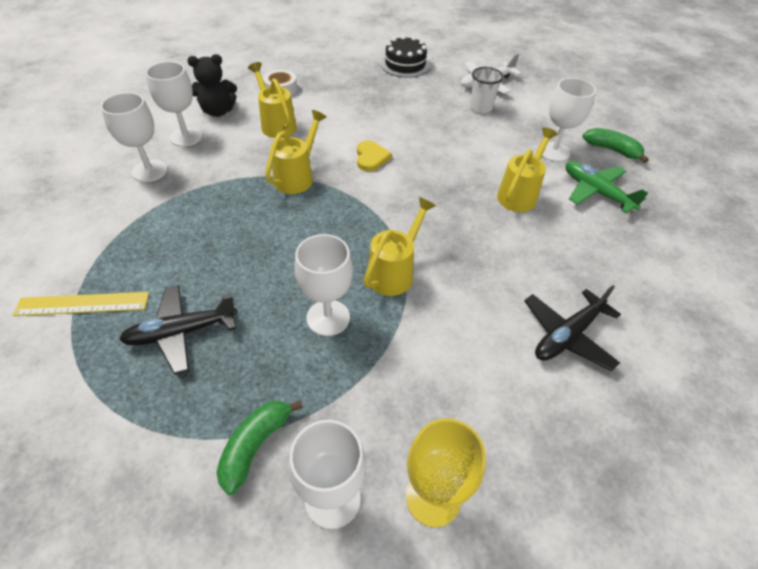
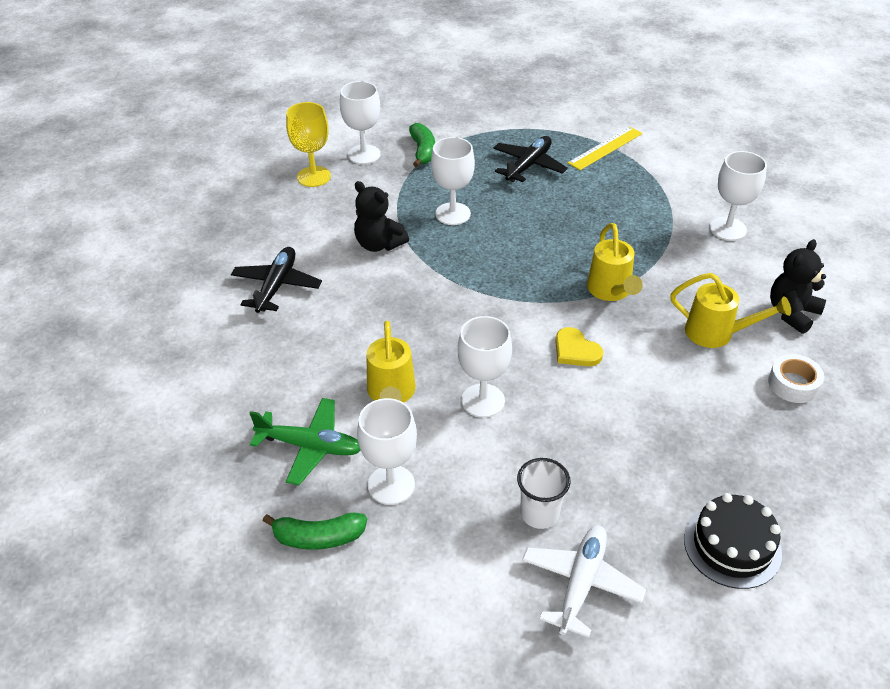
camera: 145 degrees right, 5 degrees down
white goblet [146,61,202,147] -> white goblet moved to [458,316,512,418]
yellow watering can [364,197,436,296] -> none
none -> black teddy bear [354,181,409,252]

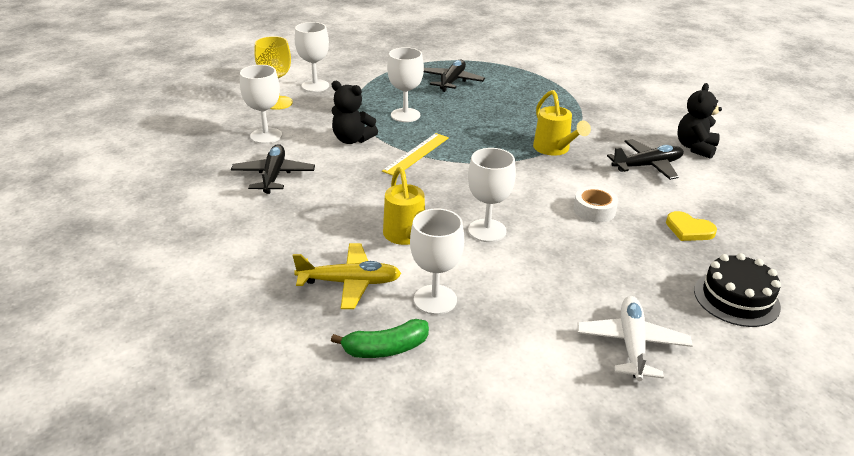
camera: 15 degrees left, 10 degrees down
green plane [250,398,360,485] -> yellow plane [293,243,402,309]
green banana [409,123,435,167] -> none
white cup [517,458,571,529] -> none
yellow heart [555,327,603,366] -> yellow heart moved to [666,211,717,241]
yellow ruler [568,127,642,170] -> yellow ruler moved to [382,133,449,176]
yellow watering can [670,273,791,348] -> black plane [607,139,684,180]
white goblet [710,151,767,241] -> white goblet moved to [240,65,282,144]
white tape [768,354,824,403] -> white tape moved to [573,186,618,223]

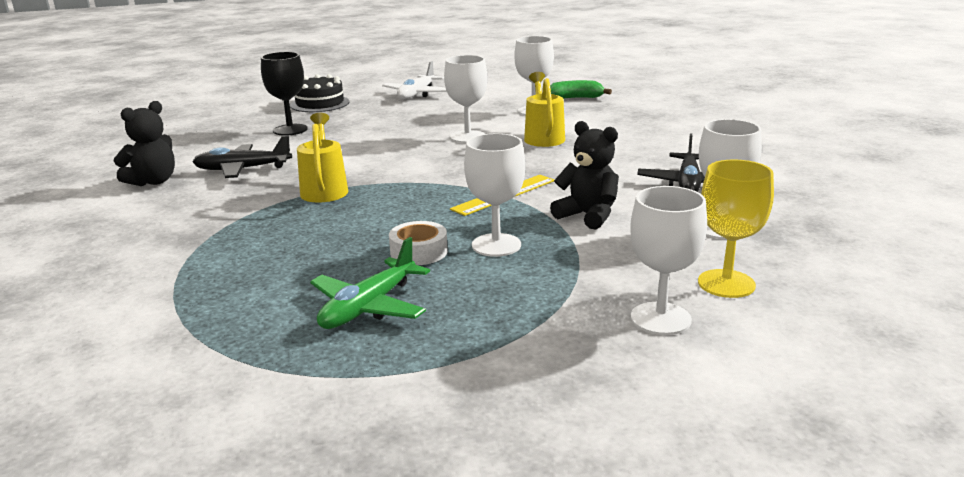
camera: 165 degrees left, 10 degrees down
yellow plane [293,243,402,309] -> none
black plane [424,60,485,92] -> green plane [310,237,430,329]
white tape [573,186,618,223] -> white tape moved to [389,221,448,265]
yellow heart [666,211,717,241] -> black goblet [261,52,308,136]

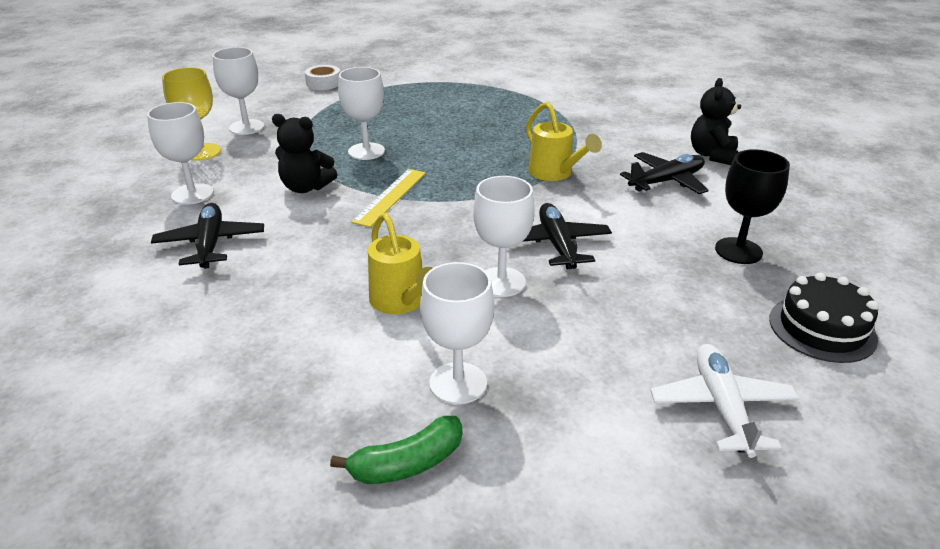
camera: 155 degrees right, 10 degrees up
green plane [310,237,430,329] -> none
white tape [389,221,448,265] -> white tape moved to [305,65,340,90]
none -> black plane [522,203,612,269]

